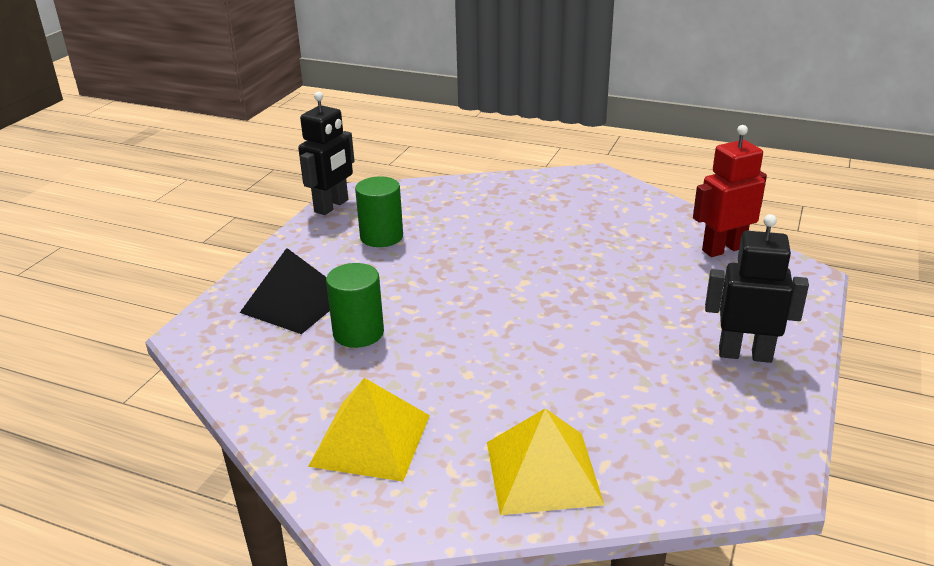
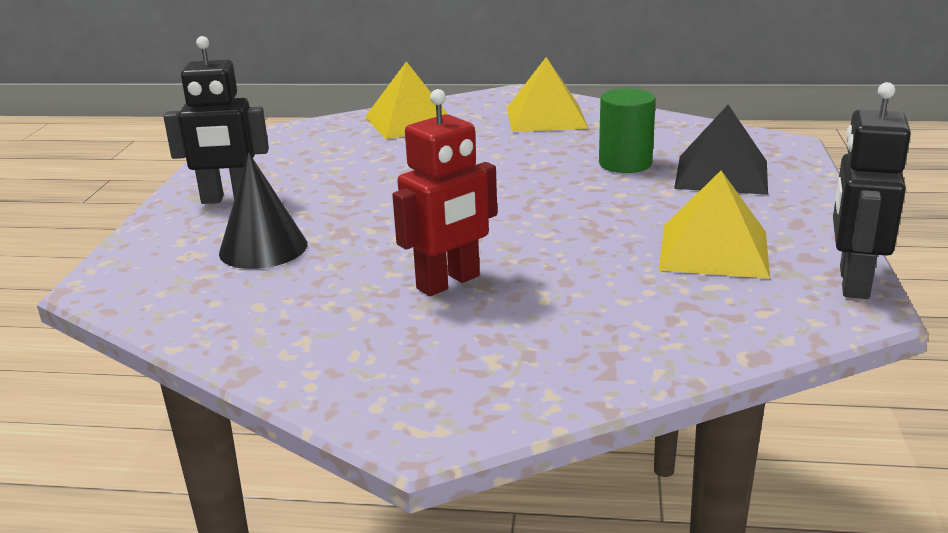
camera: 165 degrees right, 5 degrees down
green cylinder [355,176,403,247] -> yellow pyramid [659,171,770,279]
red robot [693,125,767,257] -> red robot moved to [392,89,497,296]
none -> black cone [219,153,307,269]

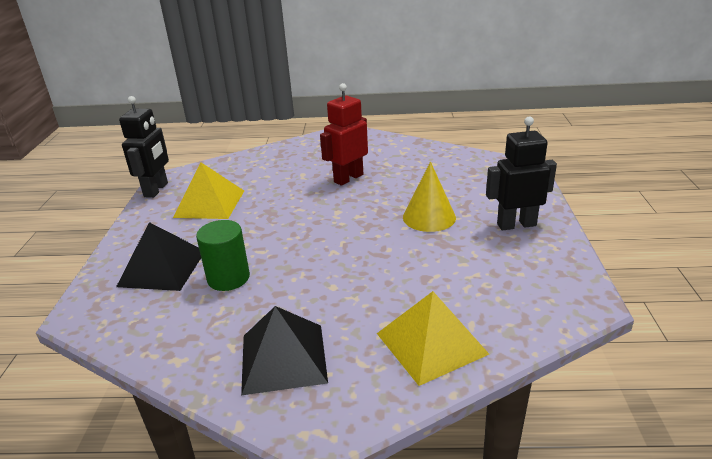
camera: 175 degrees right, 5 degrees up
black cone [219,153,307,269] -> none
yellow pyramid [507,57,589,132] -> black pyramid [241,306,328,396]
none -> yellow cone [403,162,456,232]

